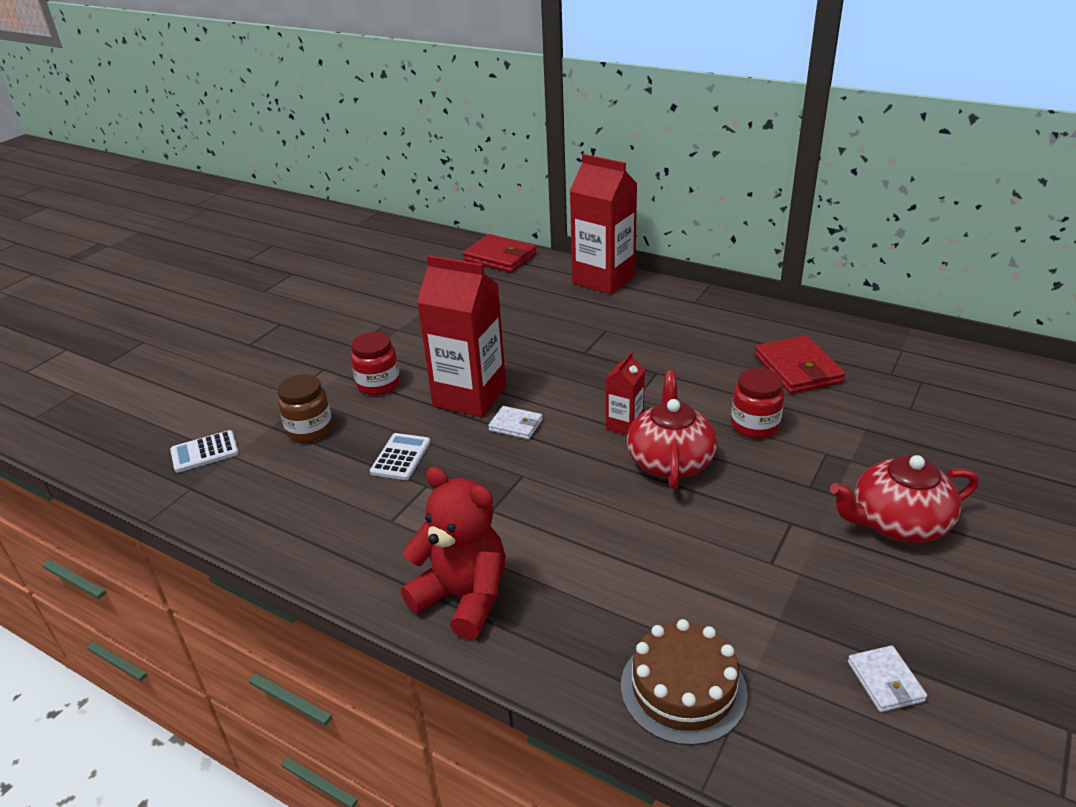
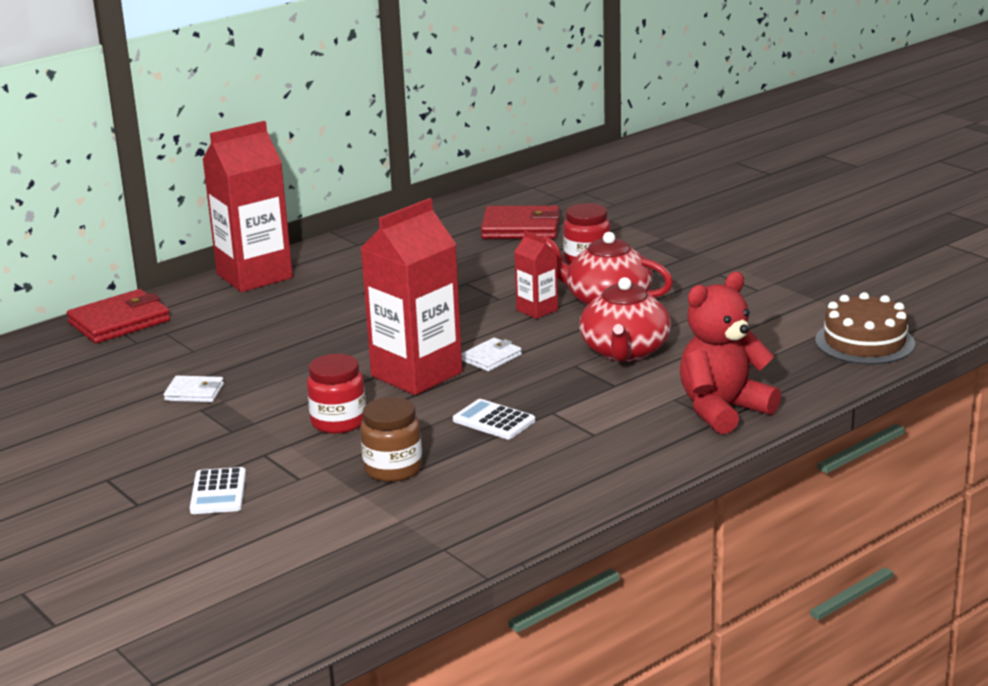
camera: 70 degrees left, 10 degrees down
white calculator [170,430,239,473] -> white calculator moved to [190,467,246,514]
red teapot [830,455,979,543] -> red teapot moved to [580,277,671,362]
white wallet [848,645,927,712] -> white wallet moved to [164,376,224,402]

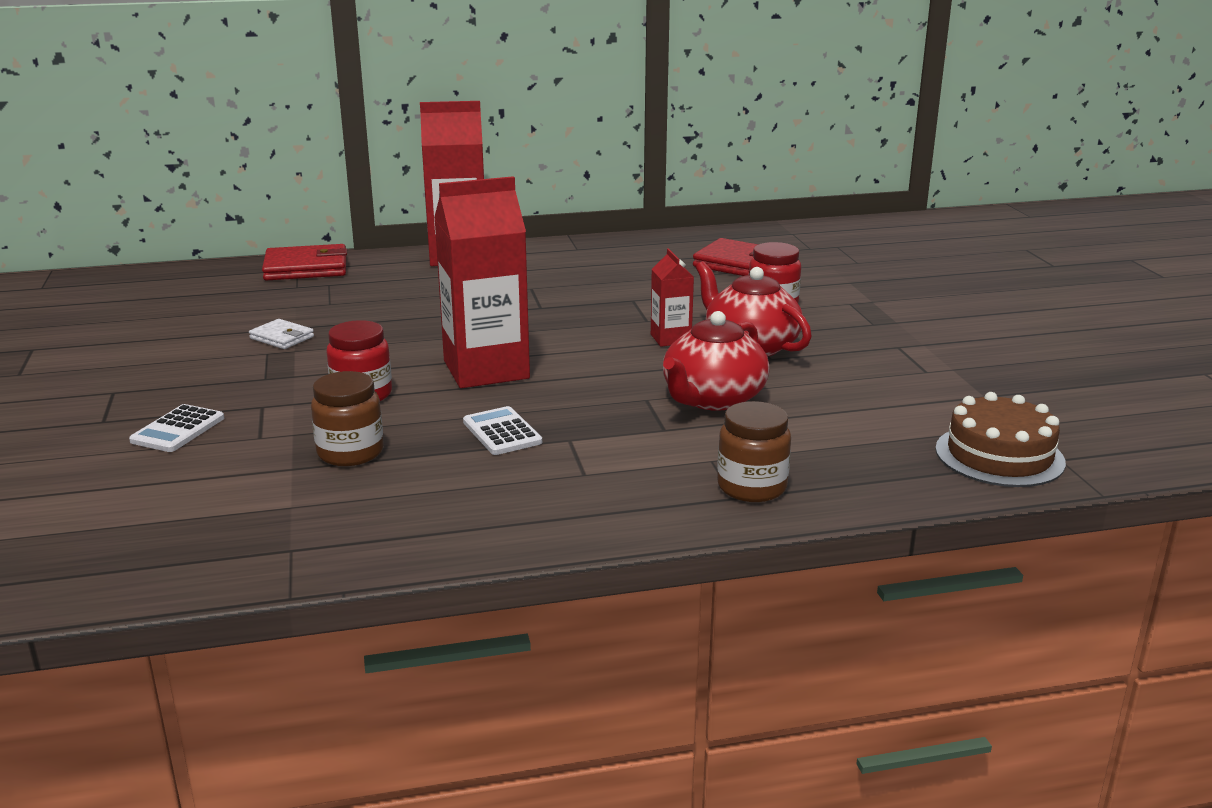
camera: 25 degrees right, 0 degrees up
white wallet [462,338,522,371] -> none
red teddy bear [680,272,781,434] -> brown jar [717,401,791,502]

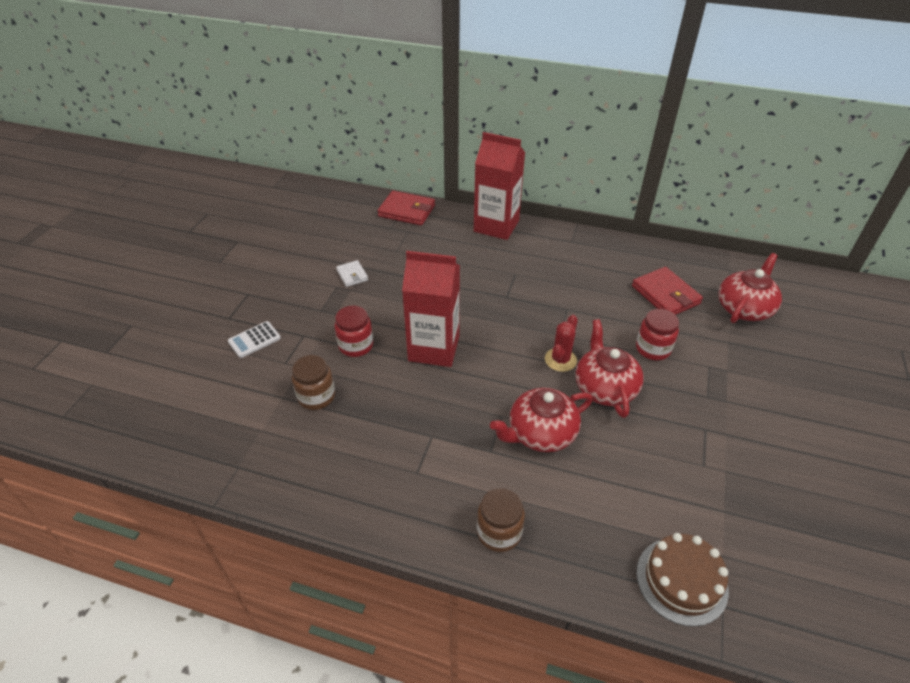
camera: 30 degrees right, 20 degrees up
white calculator [463,406,542,455] -> none
red carton [651,248,694,347] -> red cactus [545,315,578,372]
none -> red teapot [718,253,782,323]

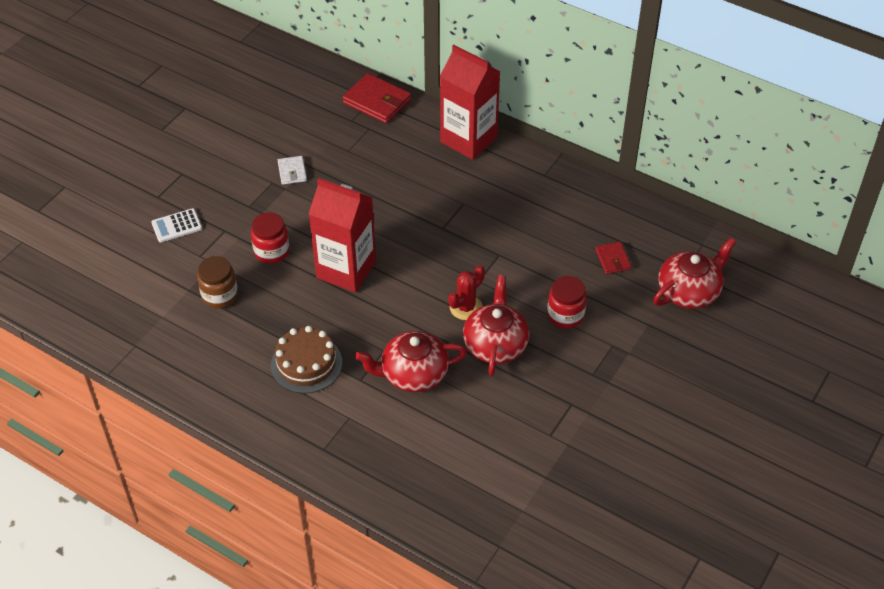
camera: 15 degrees right, 5 degrees up
brown jar [477,488,525,552] -> none
red wallet [632,267,703,315] -> red wallet [595,242,631,274], size x0.56
brown cake [636,533,729,627] -> brown cake moved to [271,326,342,394]

